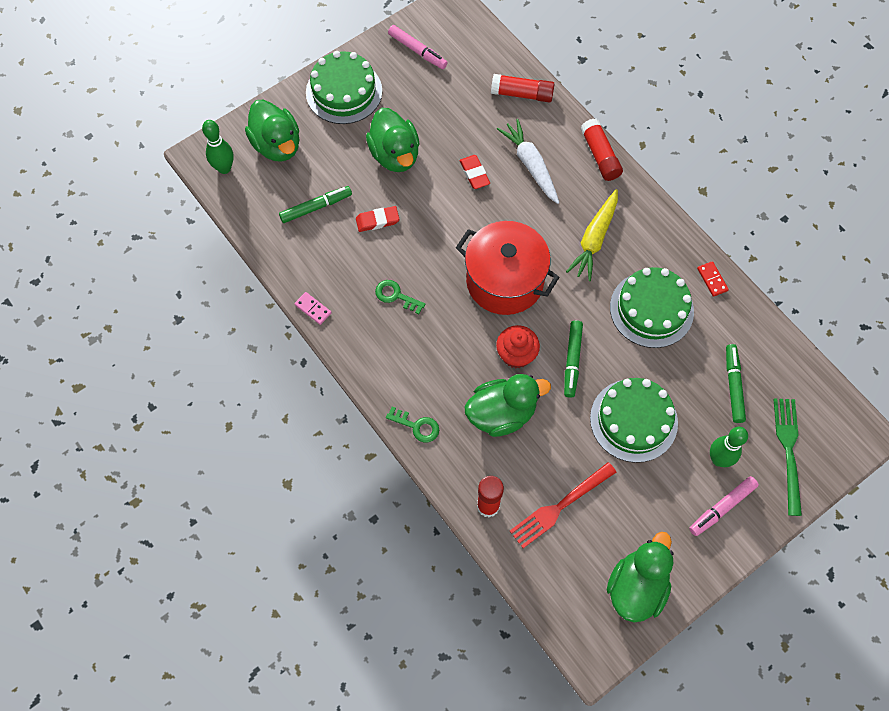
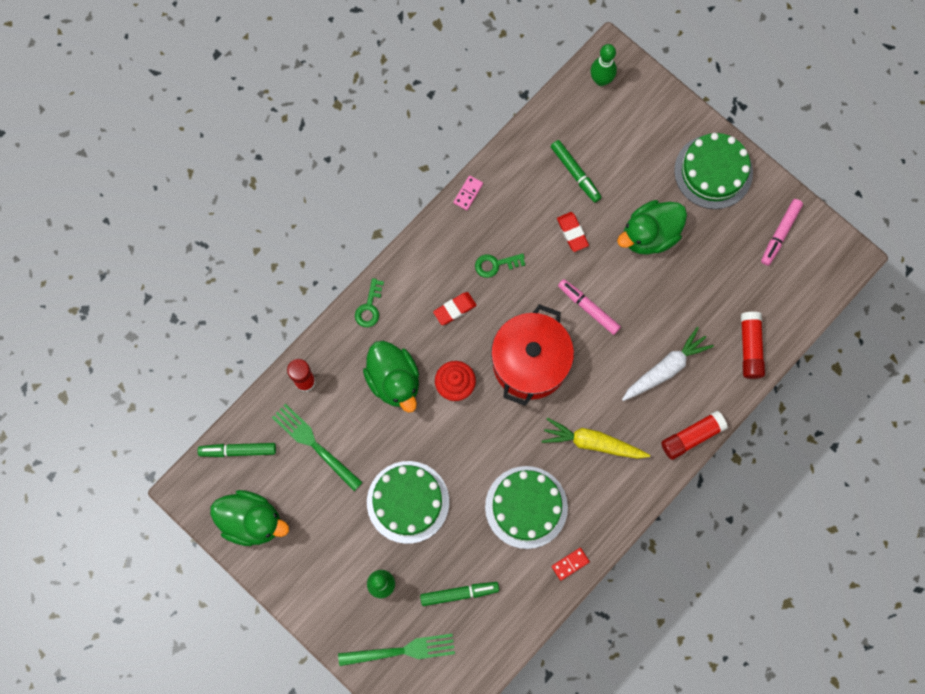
camera: 80 degrees right, 10 degrees up
green duck [245,99,300,162] -> none
green key [375,280,426,314] -> green key turned 120 degrees counterclockwise [475,254,525,278]
red eraser [459,155,490,189] -> red eraser moved to [433,292,477,325]
red fork [510,462,616,548] -> green fork [272,404,363,491]
green marker [564,320,583,398] -> green marker moved to [198,443,276,457]
pink marker [689,476,759,536] -> pink marker moved to [558,279,621,335]

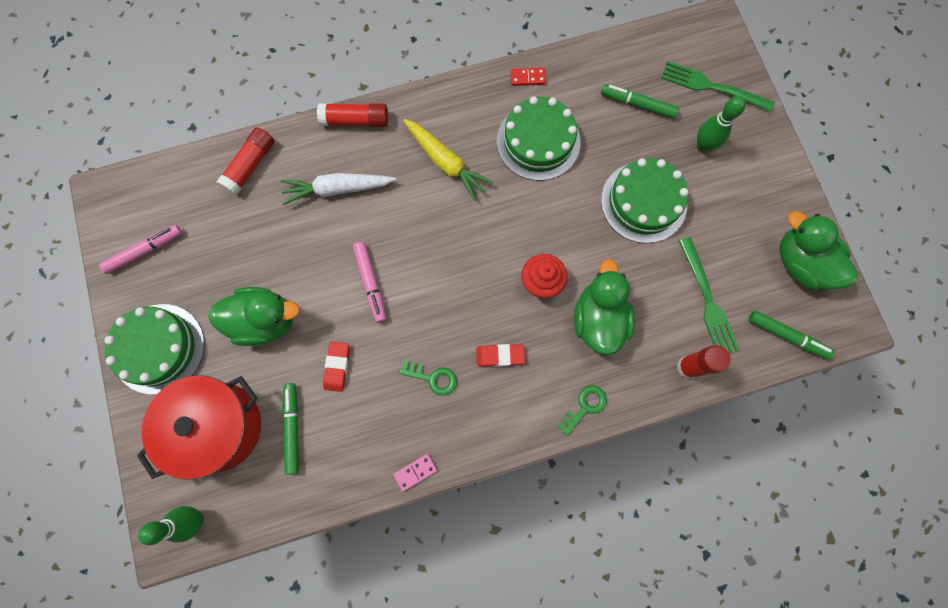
camera: 150 degrees left, 0 degrees up
red pot [491,304,574,406] -> red pot moved to [137,376,261,479]

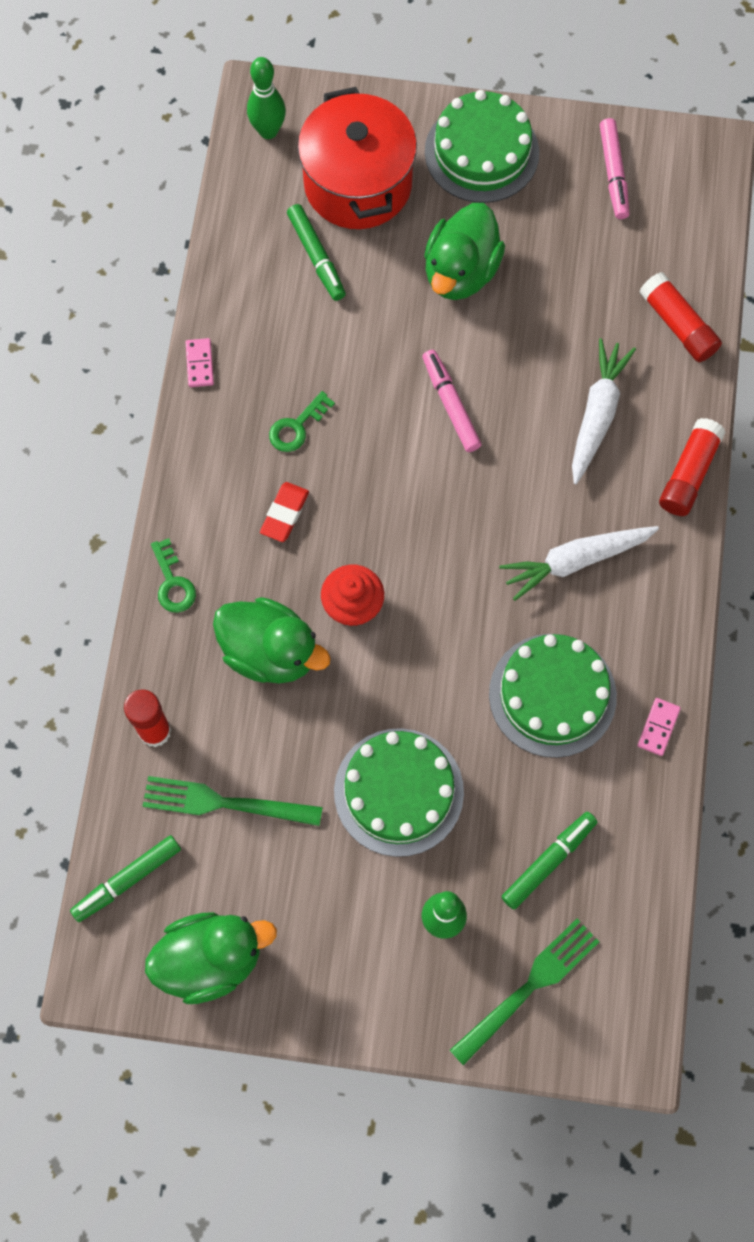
camera: 115 degrees right, 5 degrees down
green marker [282,383,299,475] -> green marker turned 45 degrees clockwise [287,204,346,301]
red eraser [323,342,350,392] -> none
pink marker [353,242,386,323] -> pink marker turned 60 degrees clockwise [422,350,481,452]
yellow carrot [403,119,493,201] -> white carrot [499,526,659,601]
red domino [510,68,546,86] -> pink domino [638,698,681,756]

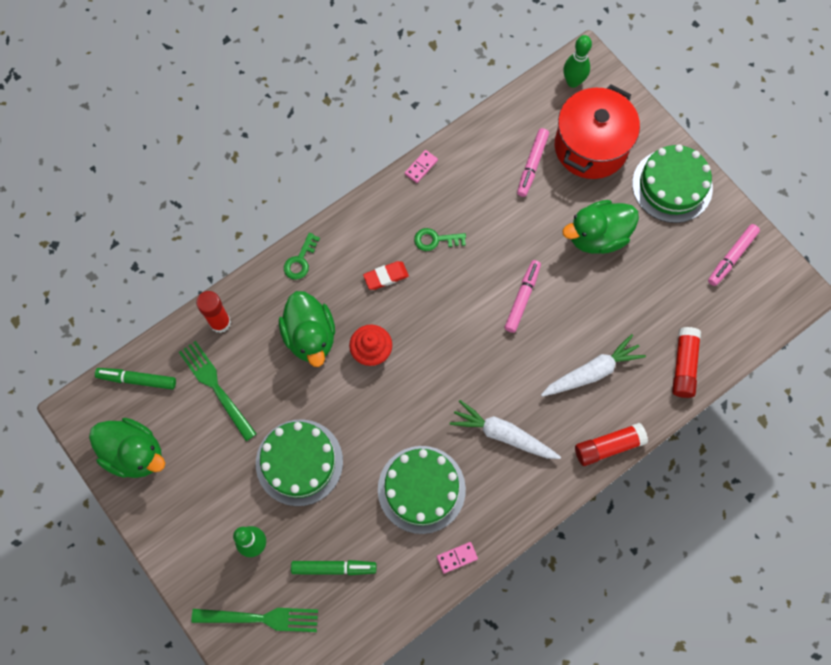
camera: 45 degrees right, 0 degrees up
green marker [287,204,346,301] -> pink marker [517,128,549,197]

